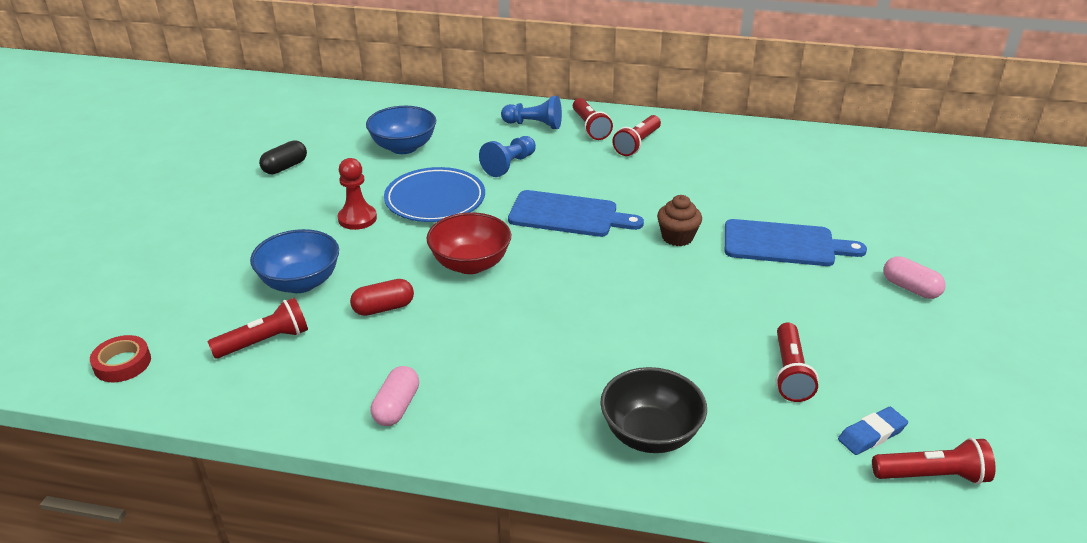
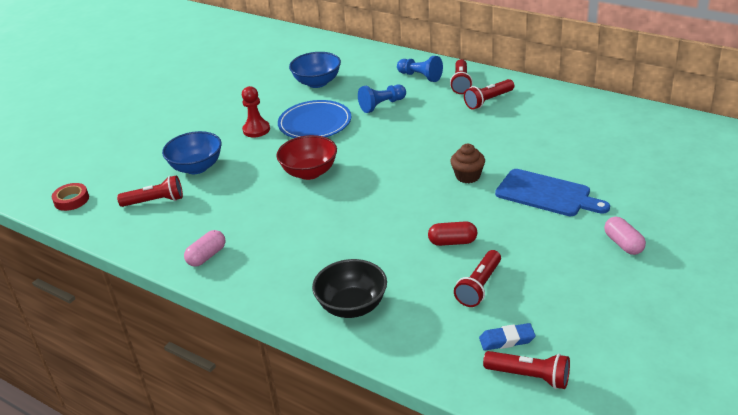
camera: 25 degrees right, 0 degrees up
black capsule [259,140,307,174] -> none
red capsule [350,279,414,316] -> red capsule moved to [428,221,477,246]
blue cutting board [508,190,644,237] -> none

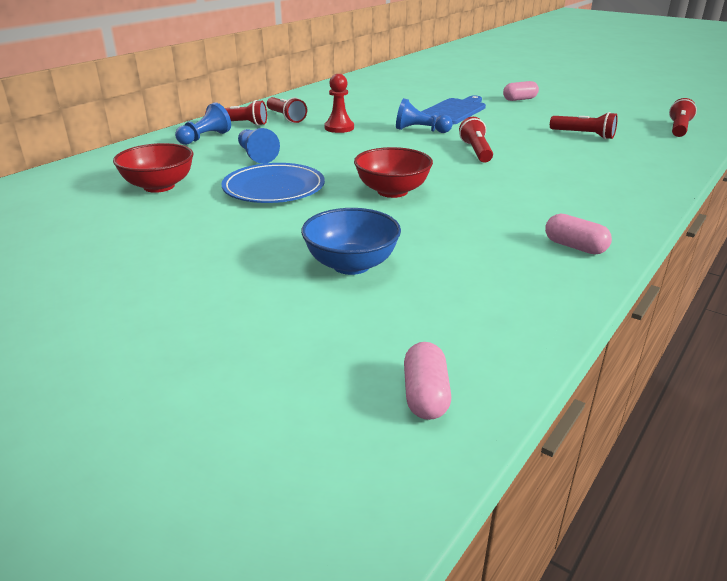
camera: 90 degrees left, 5 degrees down
red tape [52,183,89,211] -> pink capsule [404,342,451,420]
red flashlight [117,175,183,207] -> red flashlight moved to [459,117,493,162]
red pawn [242,86,270,138] -> red pawn moved to [325,74,354,133]
blue bowl [289,52,341,88] -> red bowl [113,143,193,193]
black bowl [312,259,387,318] -> none
red capsule [428,221,477,246] -> none
brown cupcake [450,144,485,183] -> blue pawn [396,98,453,133]
blue eraser [479,323,536,351] -> none

